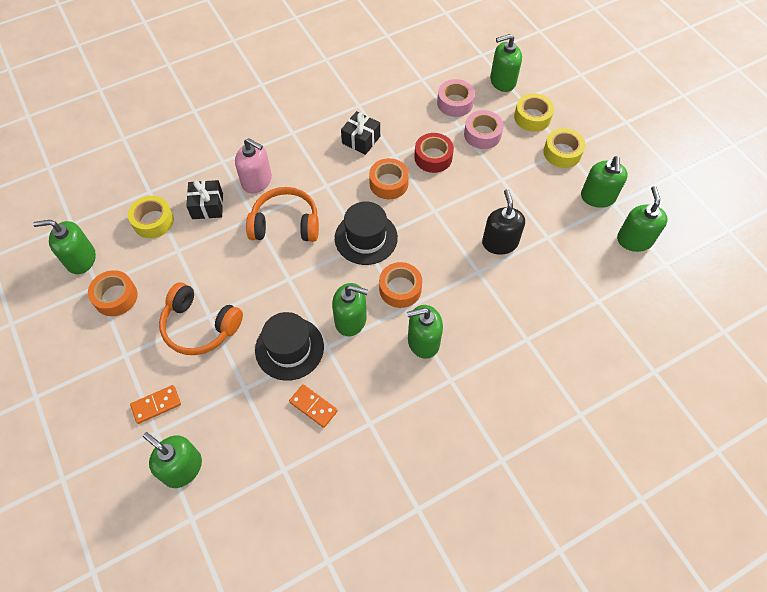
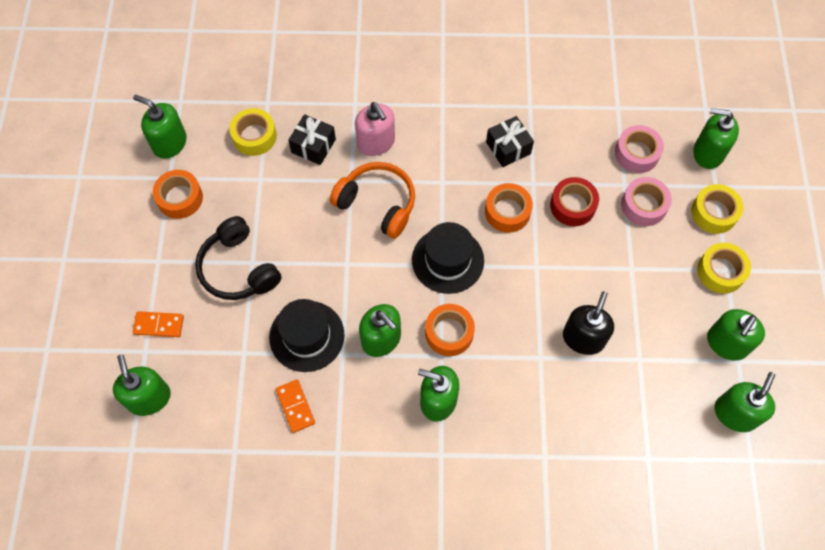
camera: 30 degrees right, 5 degrees up
orange headphones [159,282,243,355] -> black headphones [195,216,281,300]

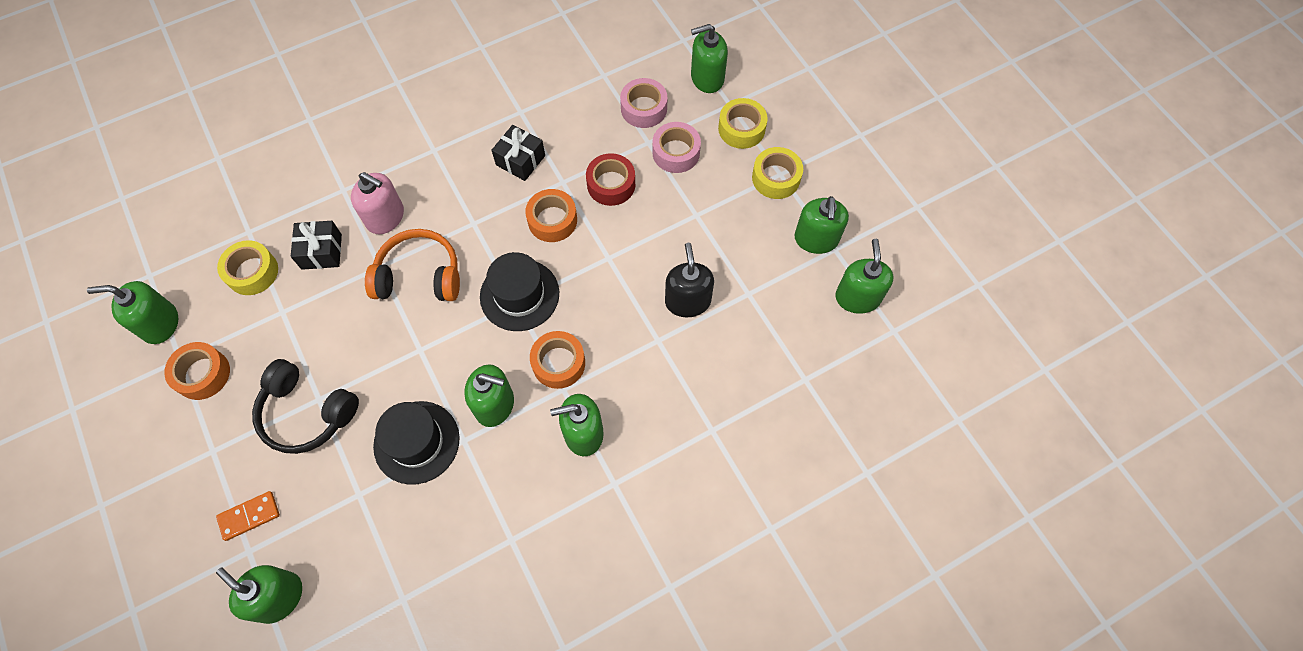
camera: 30 degrees left, 0 degrees up
orange domino [276,379,315,433] -> none

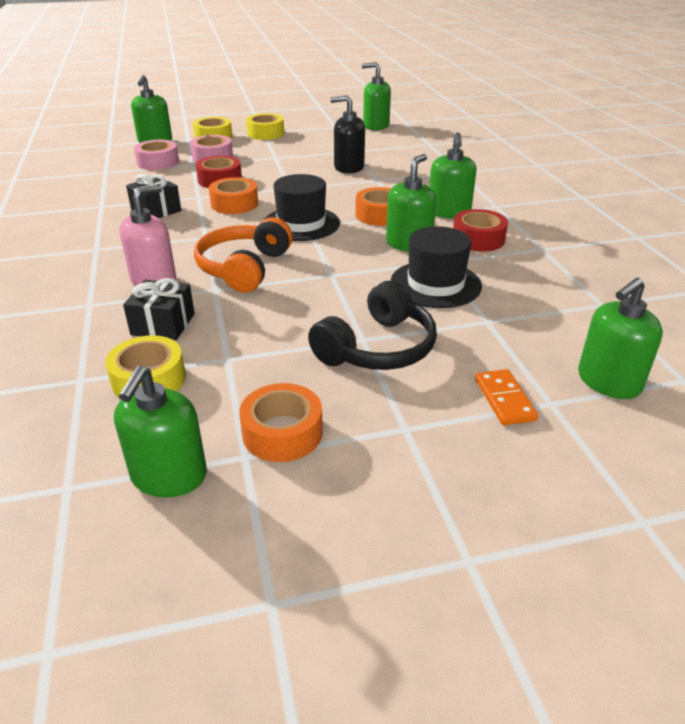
camera: 75 degrees left, 30 degrees down
green soap dispenser [794,196,849,254] -> none
none -> red tape [453,209,508,251]

